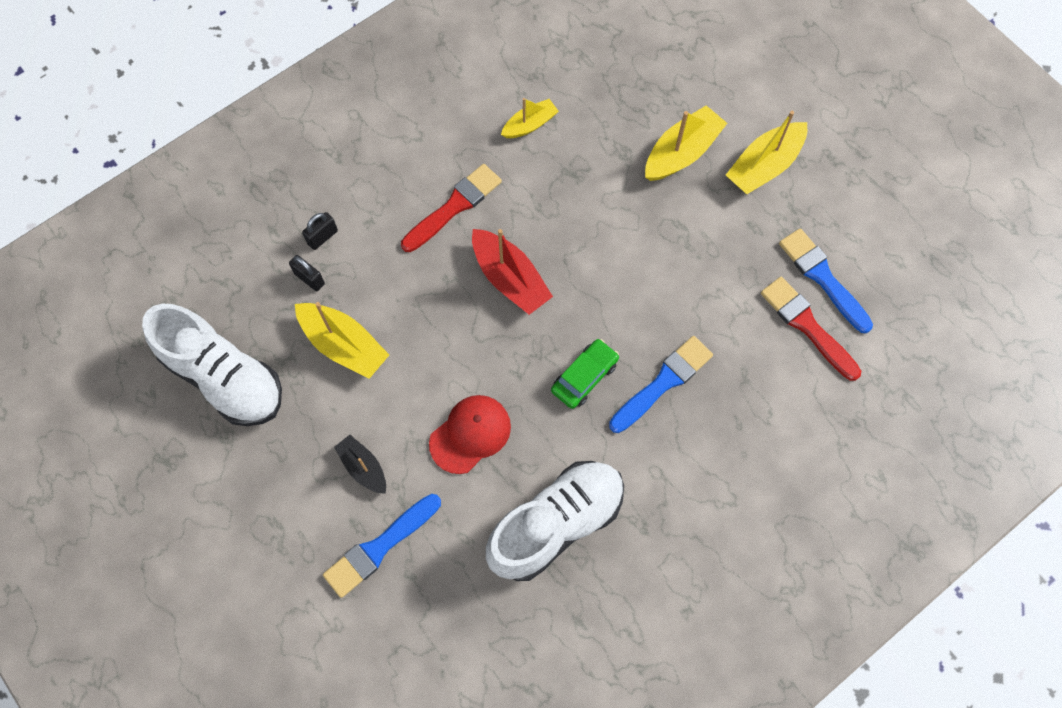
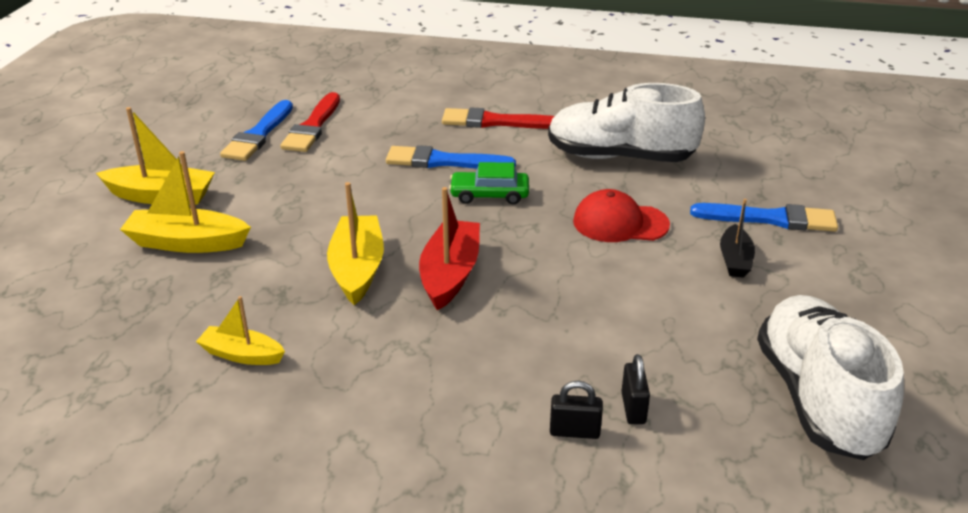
camera: 130 degrees left, 35 degrees down
yellow boat [295,302,389,379] -> yellow boat moved to [327,182,384,305]
red brush [401,164,502,252] -> red brush moved to [442,108,554,129]

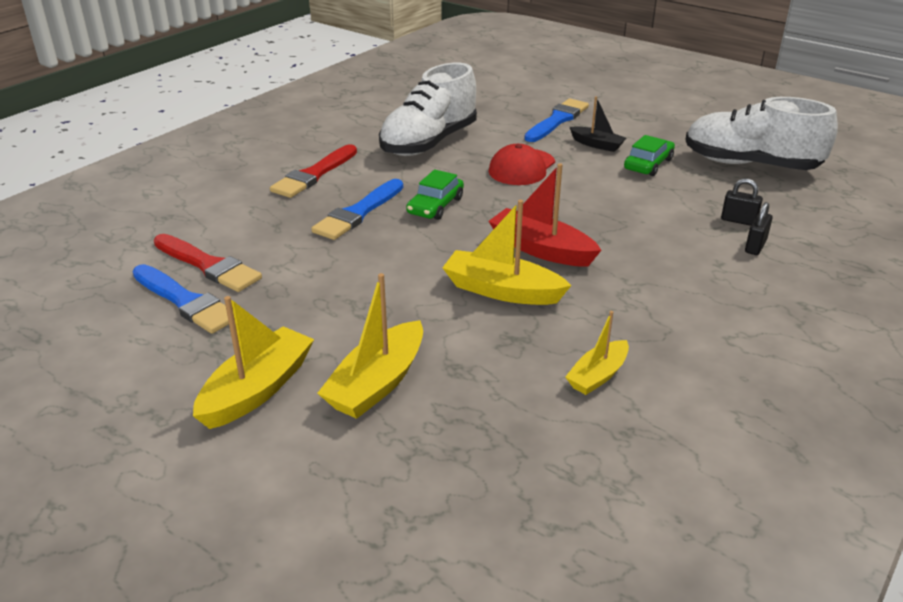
camera: 65 degrees left, 0 degrees up
none -> green car [624,135,675,176]

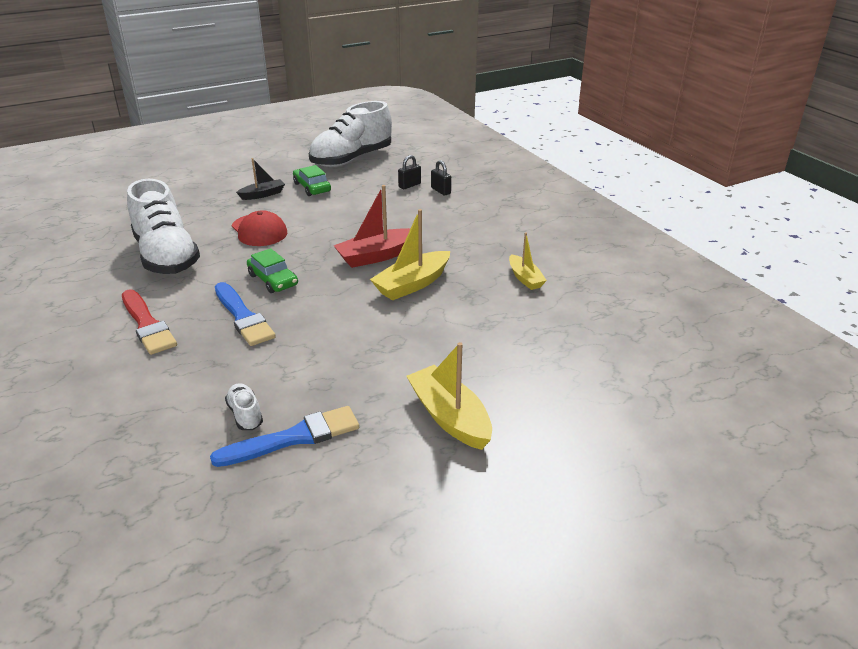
camera: 65 degrees left, 0 degrees up
red brush [154,234,262,292] -> white shoe [225,383,263,430]
yellow boat [317,273,423,419] -> none
blue brush [524,99,589,142] -> none

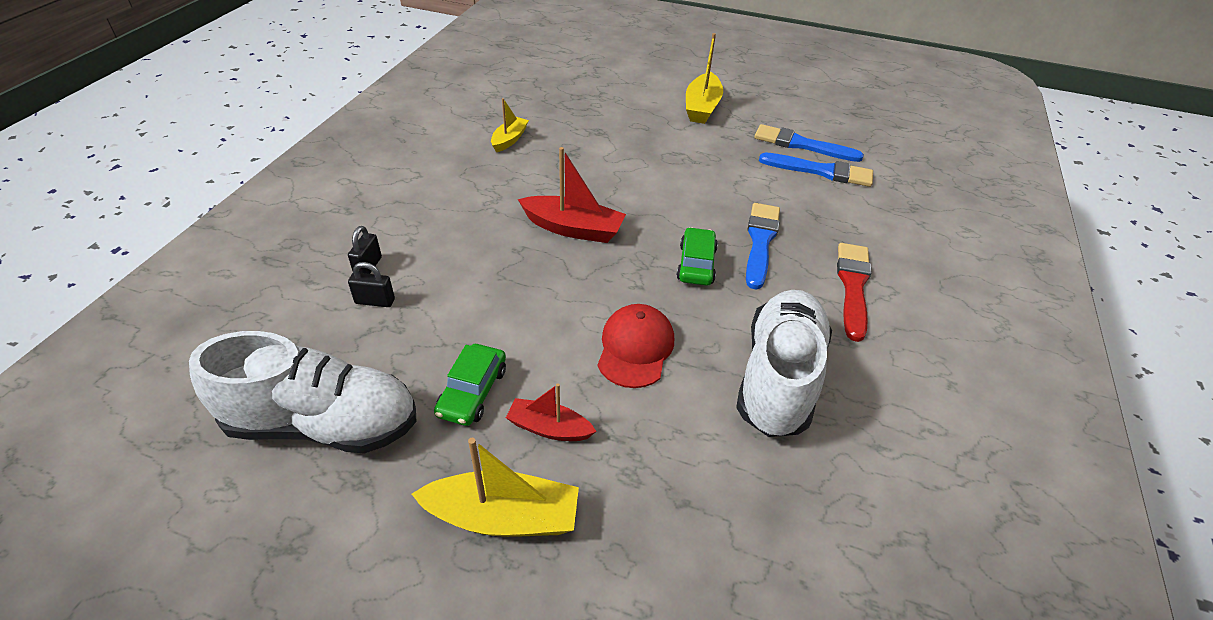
camera: 135 degrees left, 10 degrees up
white shoe [225,383,263,430] -> blue brush [759,153,873,187]
black boat [236,158,285,200] -> red boat [506,383,596,441]
yellow boat [370,209,450,300] -> yellow boat moved to [412,438,579,537]

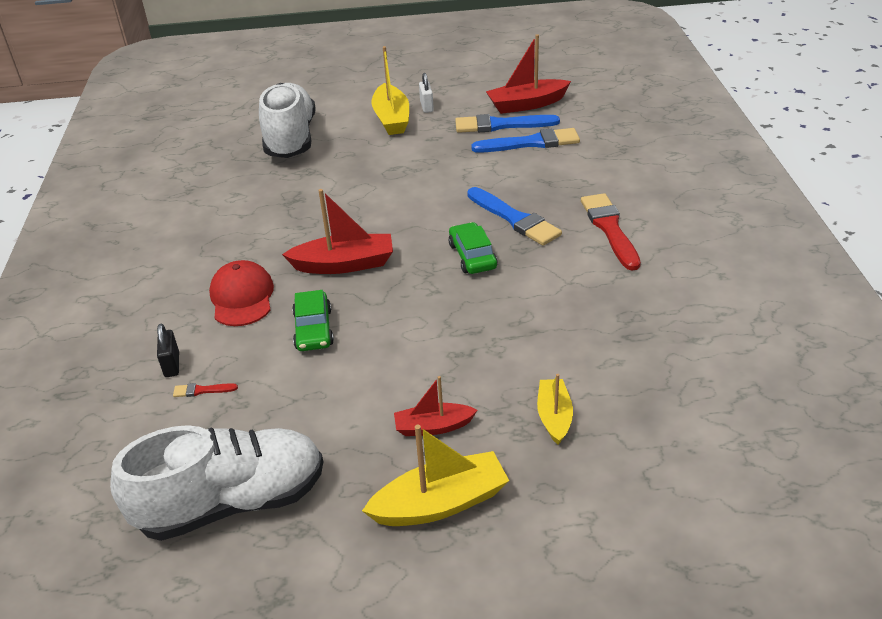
camera: 20 degrees left, 5 degrees down
black padlock [348,262,395,307] -> red brush [173,383,238,397]
green car [434,344,506,426] -> green car moved to [292,290,334,351]
yellow boat [491,98,529,152] -> yellow boat moved to [537,374,573,445]
red cap [598,304,674,388] -> red cap moved to [209,260,274,326]
white shoe [736,290,832,437] -> white shoe moved to [259,83,315,158]
blue brush [746,203,780,290] -> blue brush turned 150 degrees clockwise [467,187,562,246]
none -> white padlock [419,73,434,113]
none -> red boat [486,34,571,114]

